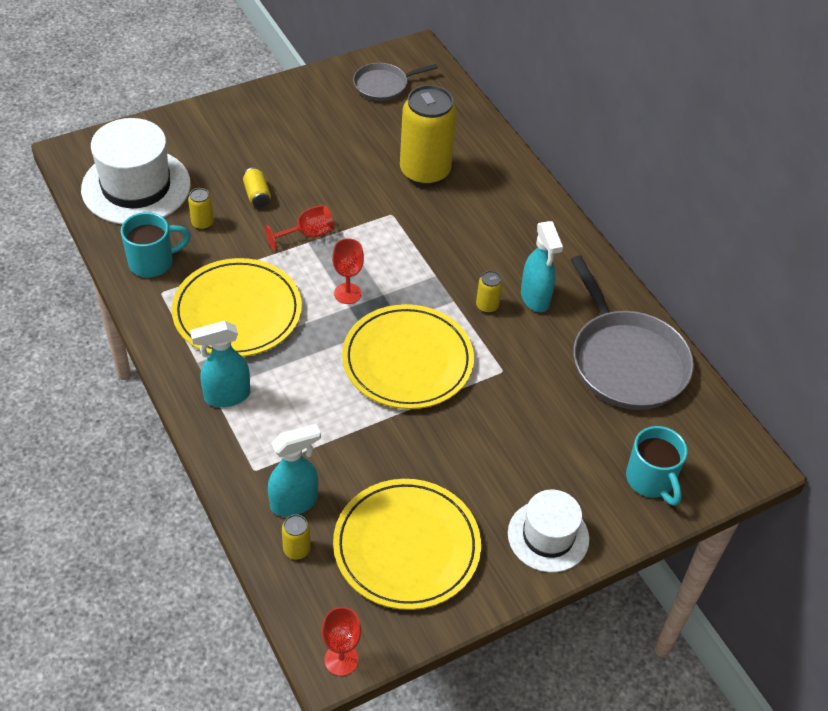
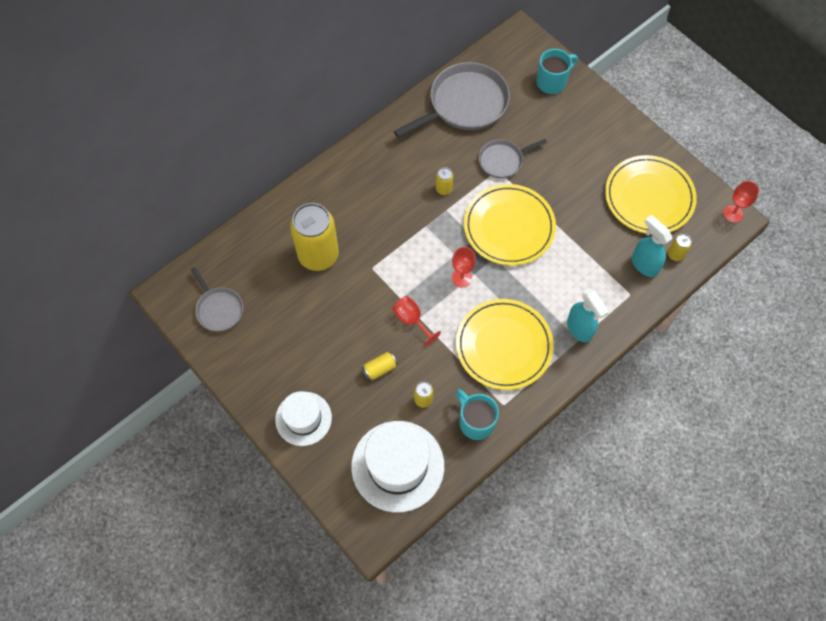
camera: 100 degrees left, 15 degrees up
white hat [508,490,589,572] -> white hat moved to [275,391,332,446]
turquoise spray bottle [521,221,563,312] -> none
none -> grey pan [479,139,547,178]

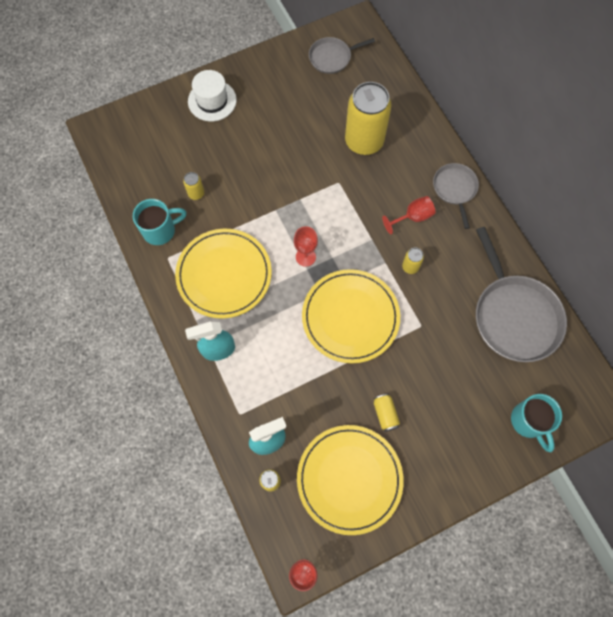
camera: 105 degrees right, 5 degrees up
white hat [351,421,444,512] -> none
yellow can [362,352,398,381] -> yellow can moved to [374,394,400,432]
red goblet [392,296,441,346] -> red goblet moved to [382,196,435,234]
grey pan [479,139,547,178] -> grey pan moved to [433,163,479,229]

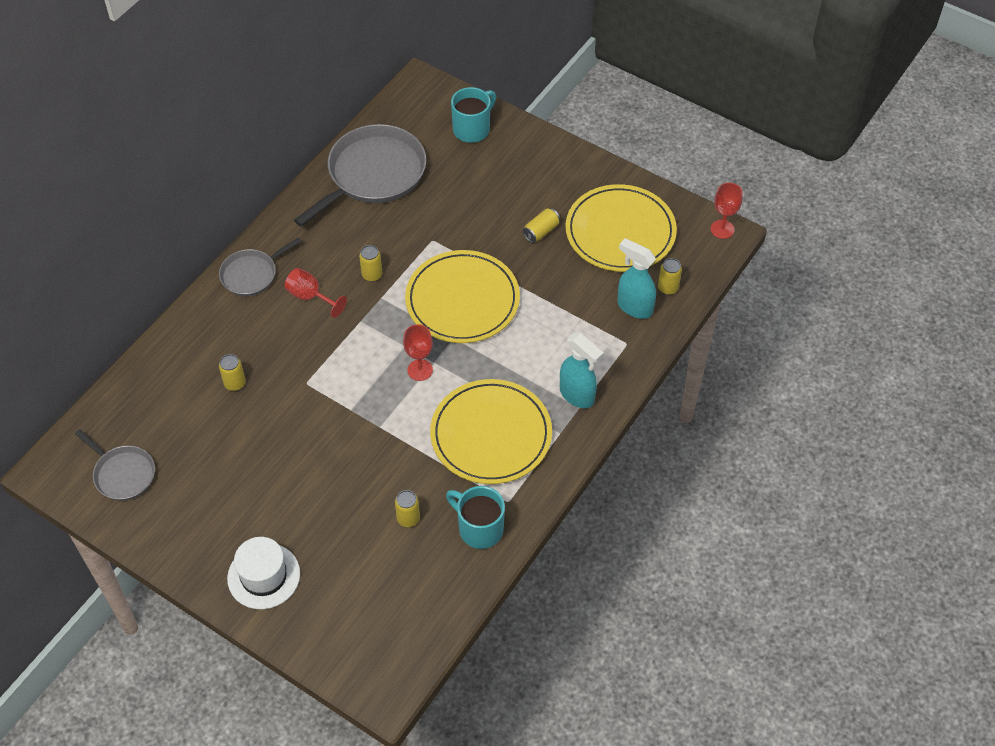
camera: 120 degrees left, 15 degrees down
yellow can [345,82,392,155] -> yellow can [219,354,246,391], size x0.41

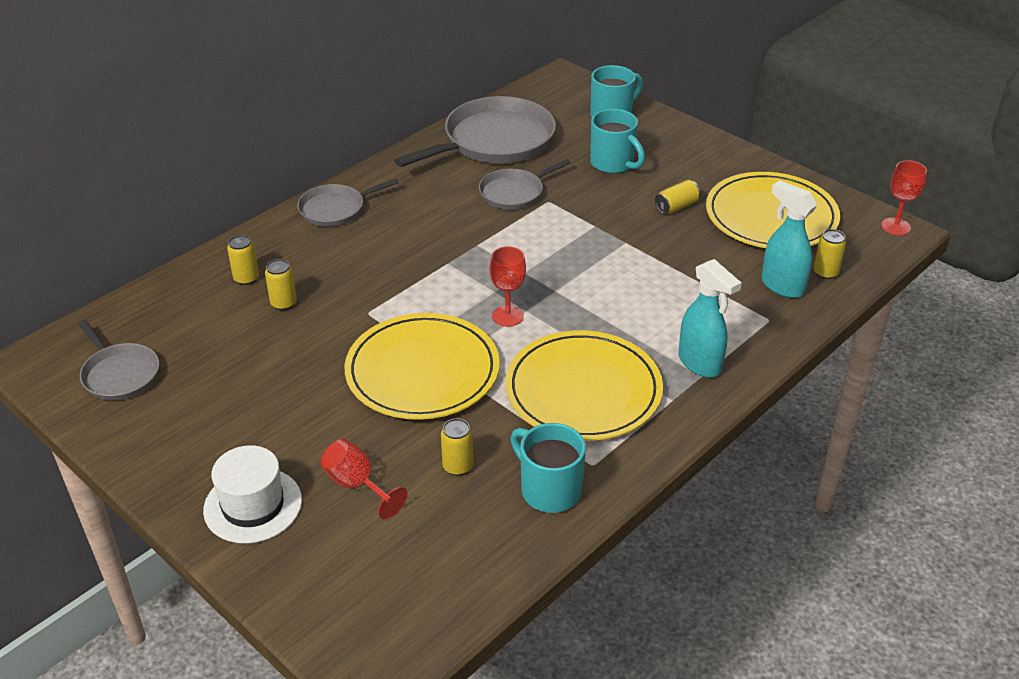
camera: 10 degrees right, 15 degrees down
red goblet [284,268,347,318] -> red goblet moved to [320,439,408,519]
yellow can [359,245,382,282] -> yellow can moved to [227,235,259,285]
yellow plate [405,250,520,343] -> yellow plate moved to [345,313,500,420]
none -> grey pan [479,159,571,210]
none -> turquoise mug [590,109,645,174]

